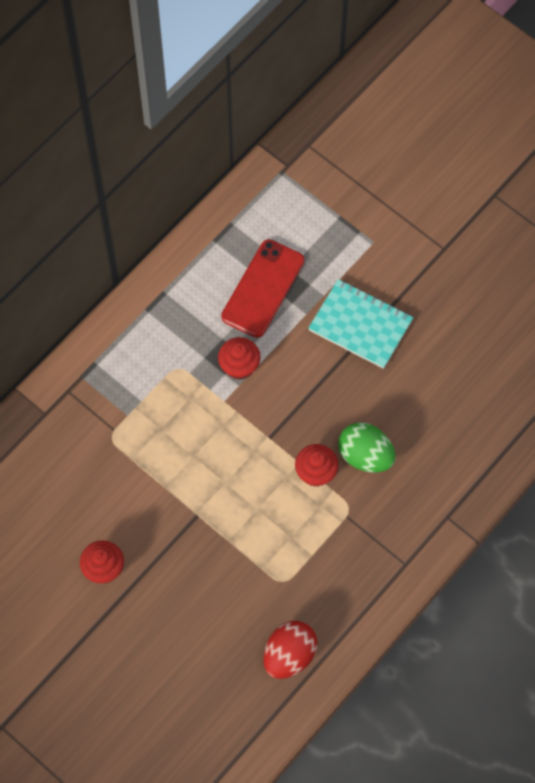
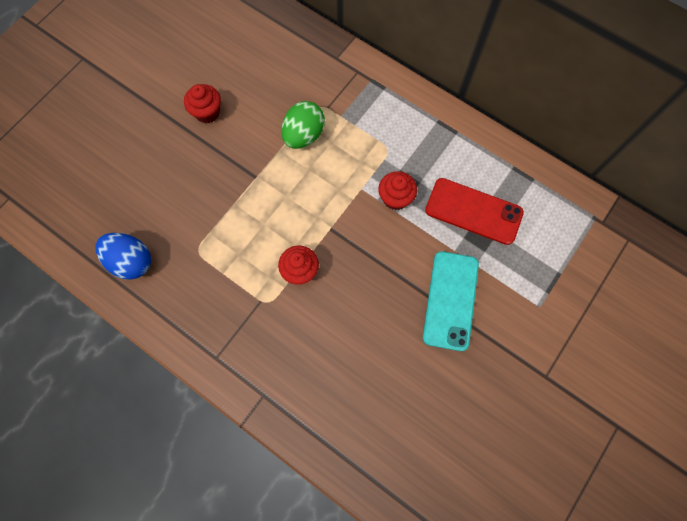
camera: 85 degrees right, 5 degrees up
red egg [263,621,318,679] -> blue egg [95,233,151,280]
turquoise notebook [308,279,413,369] -> turquoise phone [423,251,479,351]
green egg [338,423,395,473] -> green egg moved to [281,101,325,149]

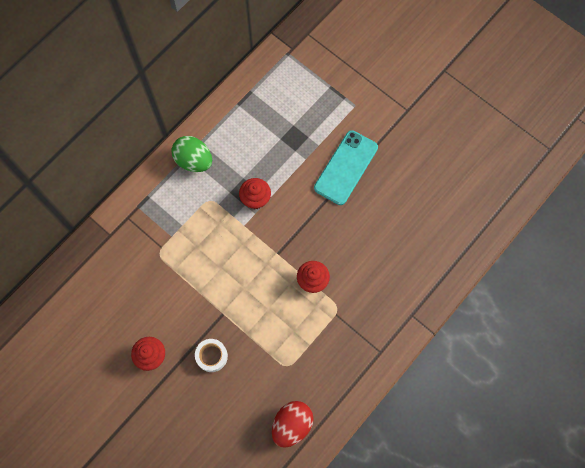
camera: 85 degrees left, 0 degrees up
blue egg [95,233,151,280] -> red egg [272,401,314,447]
green egg [281,101,325,149] -> green egg moved to [171,136,212,172]
turquoise phone [423,251,479,351] -> turquoise phone turned 75 degrees counterclockwise [314,130,378,205]
red phone [425,178,524,245] -> none
none -> white tape [195,339,228,372]

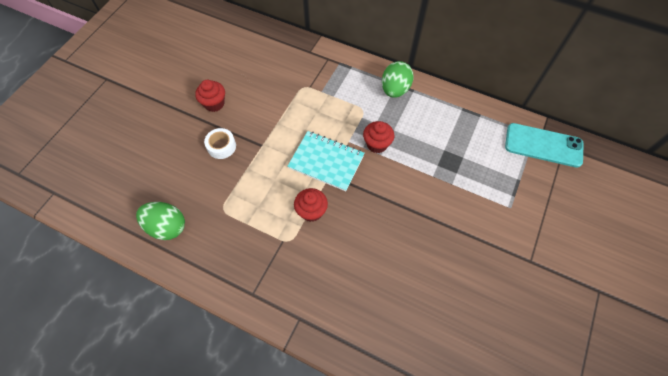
camera: 75 degrees right, 10 degrees down
red egg [272,401,314,447] -> green egg [136,202,185,240]
turquoise phone [314,130,378,205] -> turquoise phone moved to [505,123,584,168]
none -> turquoise notebook [288,131,365,191]

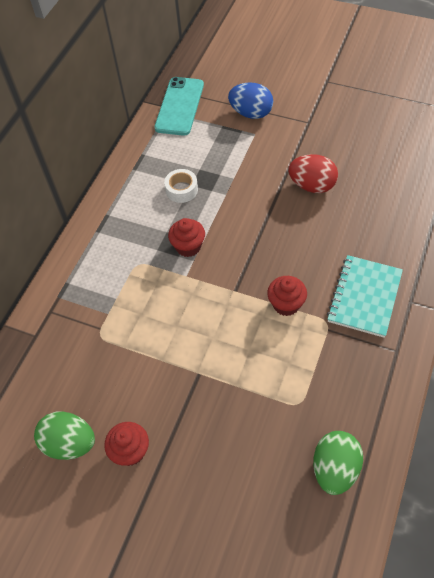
camera: 90 degrees left, 5 degrees down
white tape [204,128,236,159] -> white tape moved to [164,169,198,203]
turquoise notebook [288,131,365,191] -> turquoise notebook moved to [327,255,403,338]
green egg [382,61,413,98] -> green egg moved to [34,411,95,460]
none -> blue egg [228,83,273,119]
none -> red egg [288,154,338,193]

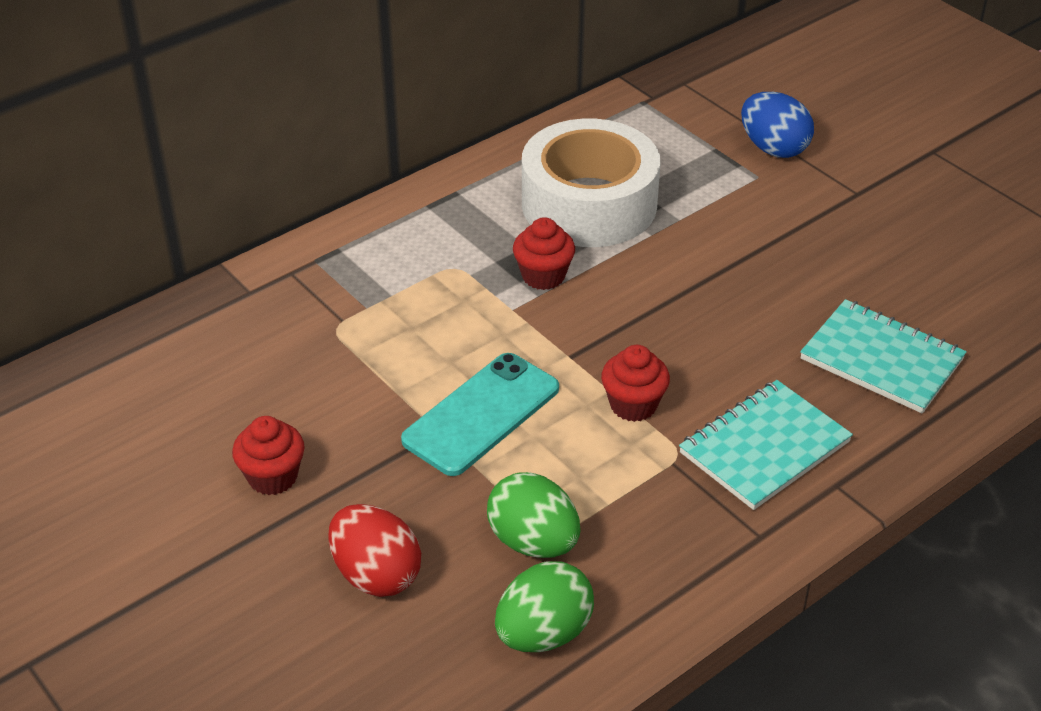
camera: 25 degrees right, 15 degrees down
green egg [34,411,95,460] -> green egg moved to [487,472,580,558]
turquoise phone [154,77,204,136] -> turquoise phone moved to [401,353,559,476]
white tape [164,169,198,203] -> white tape [522,119,661,247], size x2.45
red egg [288,154,338,193] -> red egg moved to [328,504,421,597]
none -> turquoise notebook [800,299,967,414]

